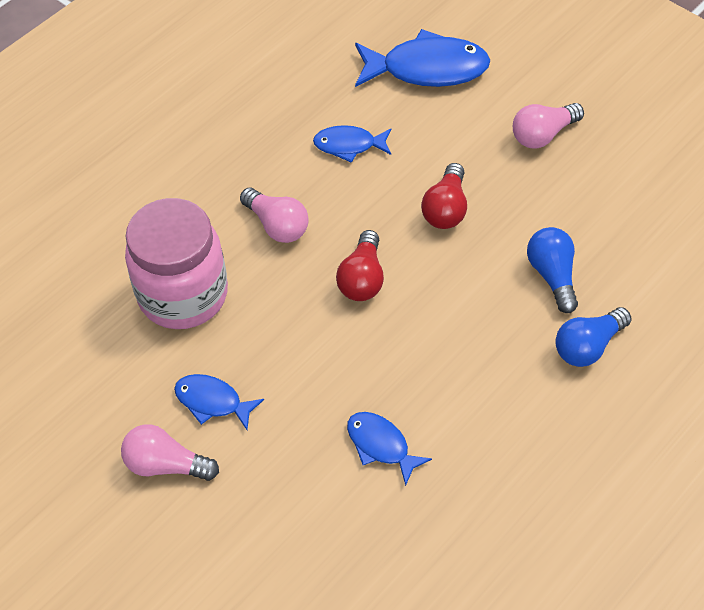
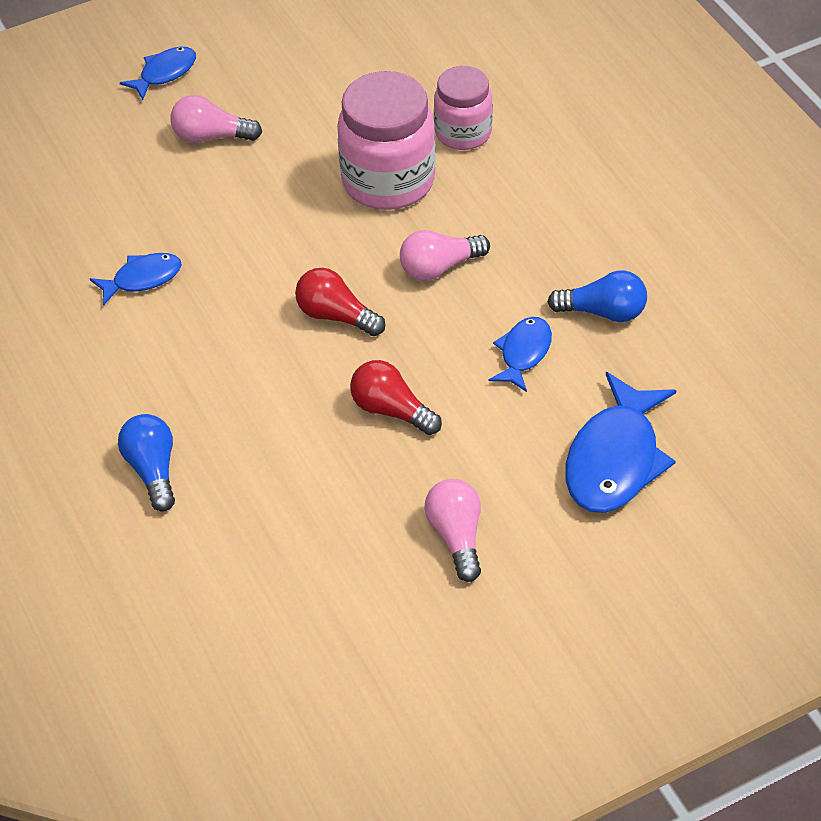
camera: 110 degrees right, 5 degrees down
pink light bulb [121,424,219,481] -> pink light bulb turned 120 degrees counterclockwise [170,95,262,143]
blue fish [174,374,264,430] -> blue fish moved to [120,47,196,100]
blue light bulb [527,227,578,313] -> blue light bulb moved to [547,270,647,322]
none -> pink jar [434,66,493,150]

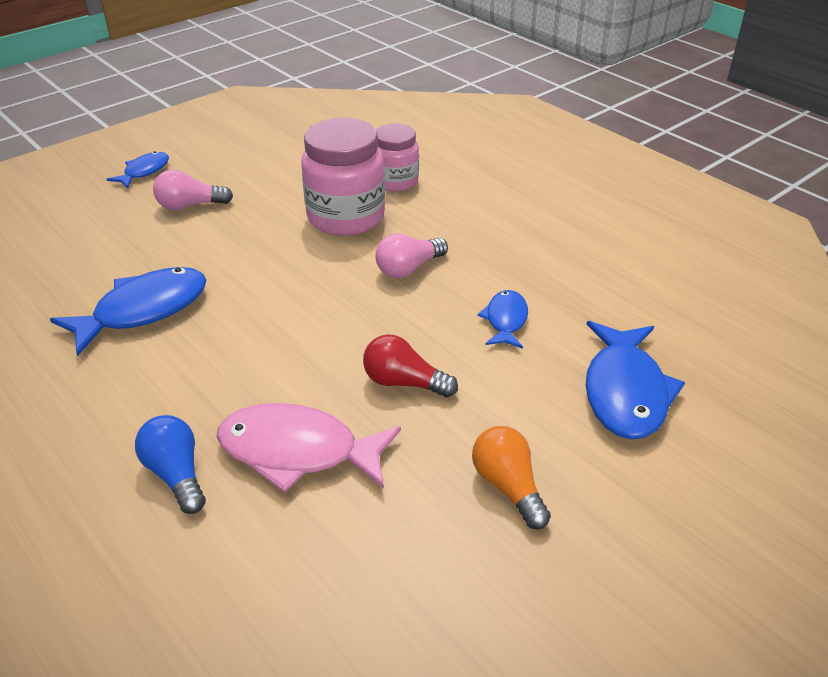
camera: 15 degrees left, 10 degrees down
blue fish [90,253,182,305] -> blue fish [50,267,207,356], size x1.79
red light bulb [295,268,385,336] -> none
pink light bulb [424,479,481,582] -> orange light bulb [472,426,551,529]
blue light bulb [547,270,647,322] -> none
none -> pink fish [217,403,401,493]

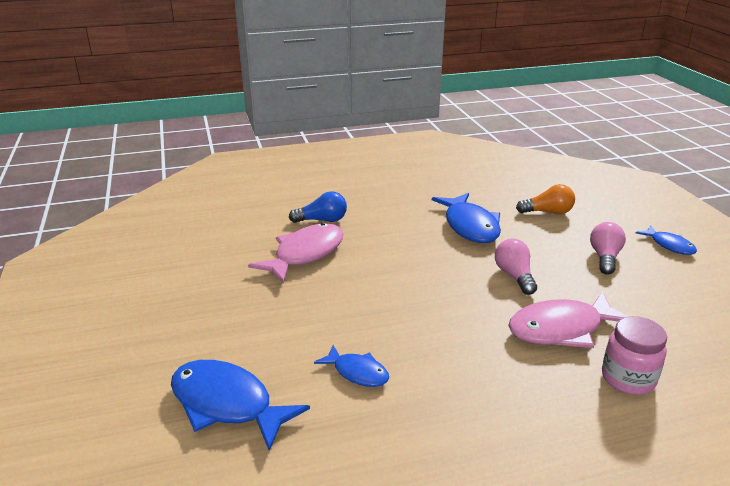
camera: 115 degrees right, 10 degrees down
pink jar [301,118,385,236] -> pink fish [508,291,630,348]
red light bulb [363,334,458,398] -> none
pink light bulb [375,233,448,278] -> pink light bulb moved to [495,239,537,295]
orange light bulb [472,426,551,529] -> orange light bulb moved to [516,184,575,214]

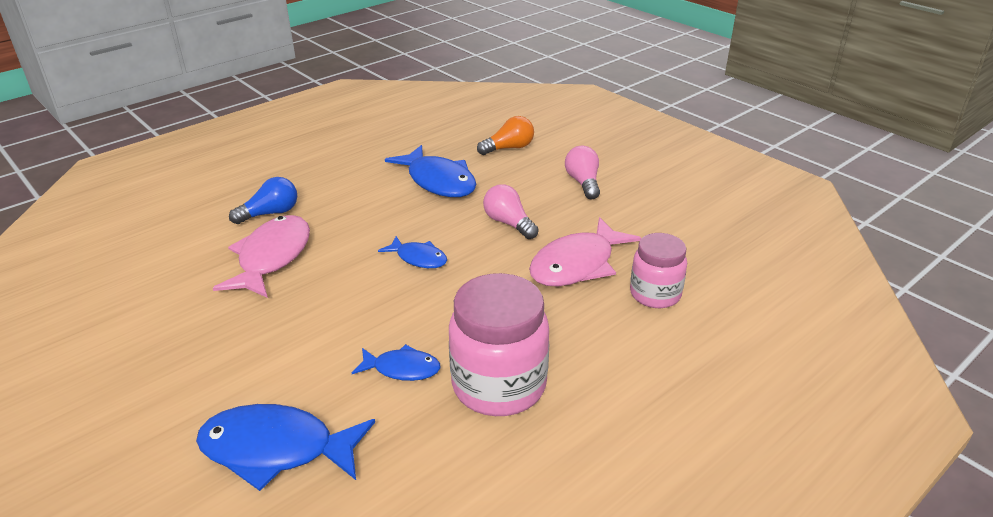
camera: 25 degrees left, 5 degrees up
blue fish [636,226,697,255] -> blue fish moved to [378,236,447,268]
none -> pink jar [449,273,549,416]

